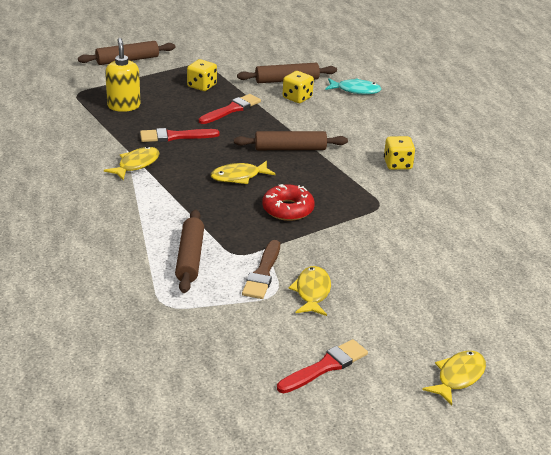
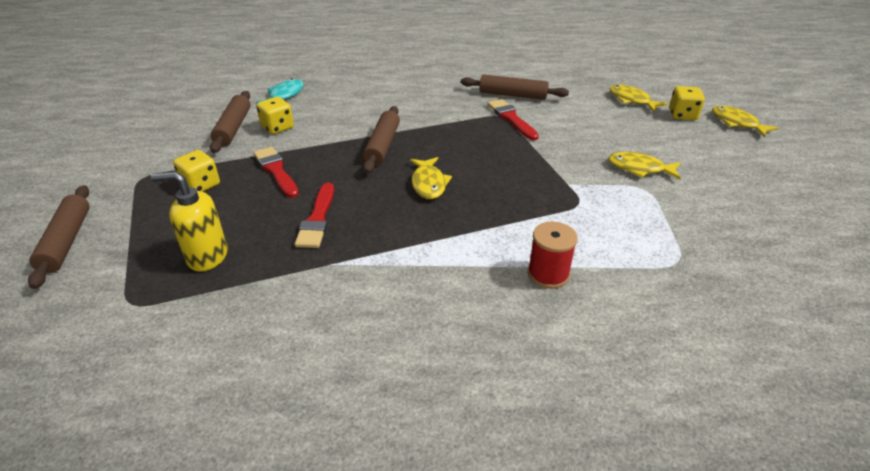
camera: 75 degrees left, 5 degrees up
yellow fish [104,146,160,180] -> yellow fish moved to [610,85,668,112]
brown rolling pin [175,210,204,293] -> brown rolling pin moved to [461,74,569,100]
brown brush [242,240,280,299] -> none
red donut [262,184,315,221] -> none
red brush [277,339,368,393] -> red brush moved to [487,99,539,140]
yellow dice [384,136,415,170] -> yellow dice moved to [669,86,705,120]
none -> red spool [528,221,578,289]

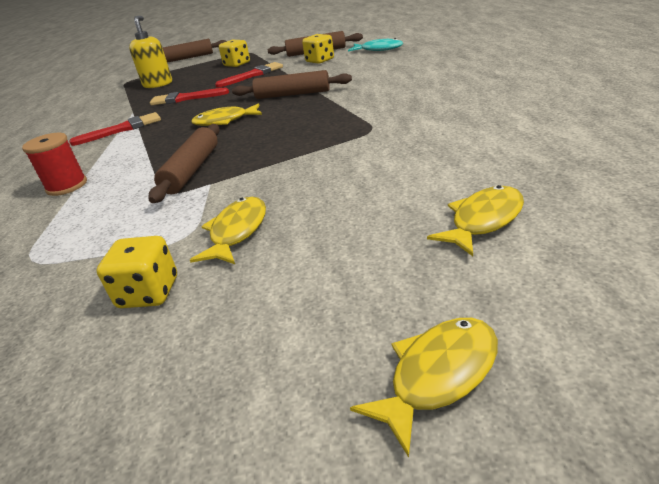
camera: 90 degrees right, 5 degrees down
brown rolling pin [461,74,569,100] -> brown rolling pin moved to [149,124,220,203]
red brush [487,99,539,140] -> red brush moved to [69,112,161,146]
yellow dice [669,86,705,120] -> yellow dice moved to [97,236,177,308]

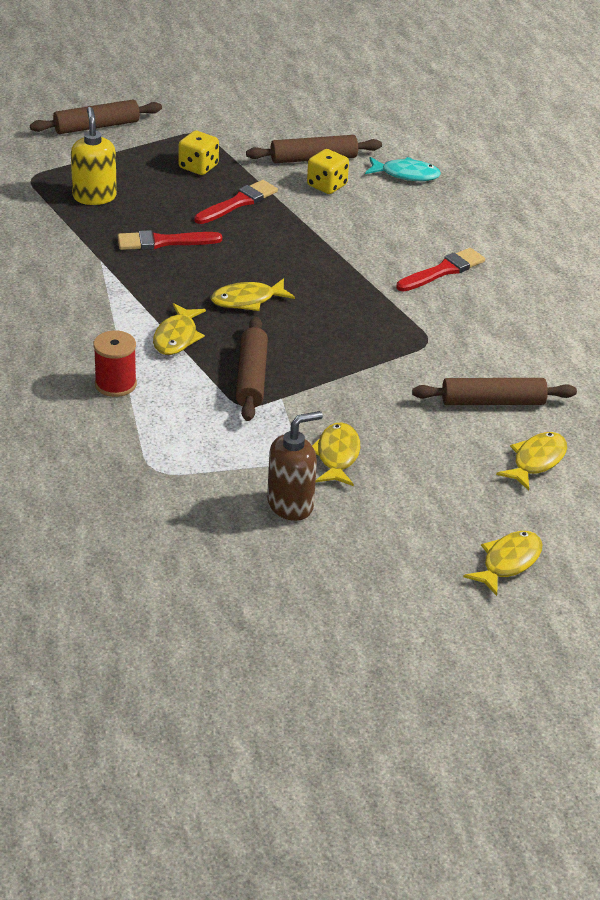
camera: 15 degrees left, 5 degrees up
red brush [69,112,161,146] -> red brush moved to [396,248,485,292]
yellow dice [97,236,177,308] -> brown soap dispenser [267,411,323,521]
brown rolling pin [232,70,352,99] -> brown rolling pin moved to [412,378,577,405]
none -> yellow fish [153,303,206,355]

